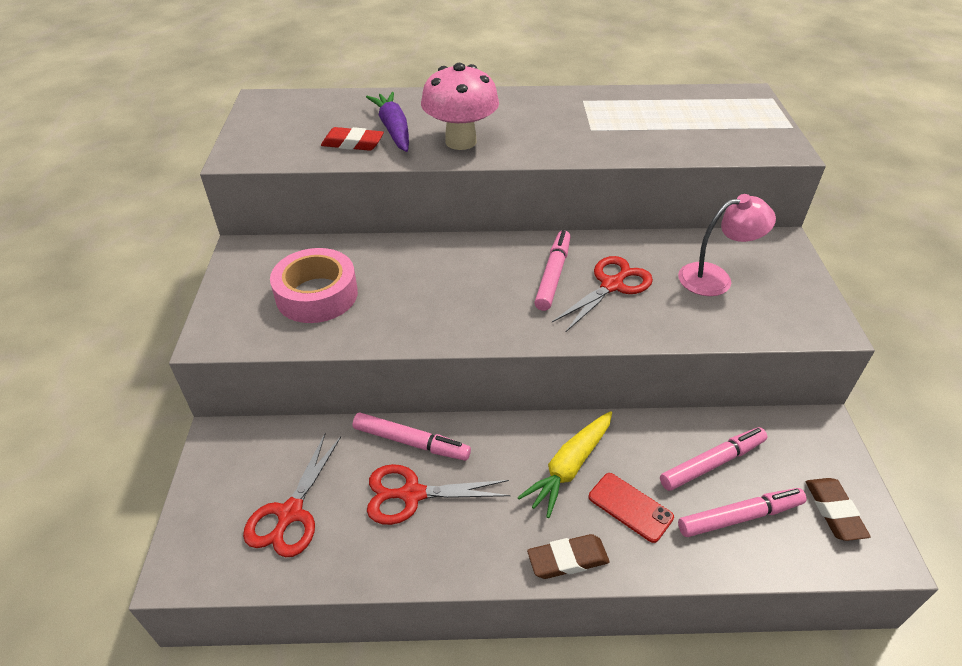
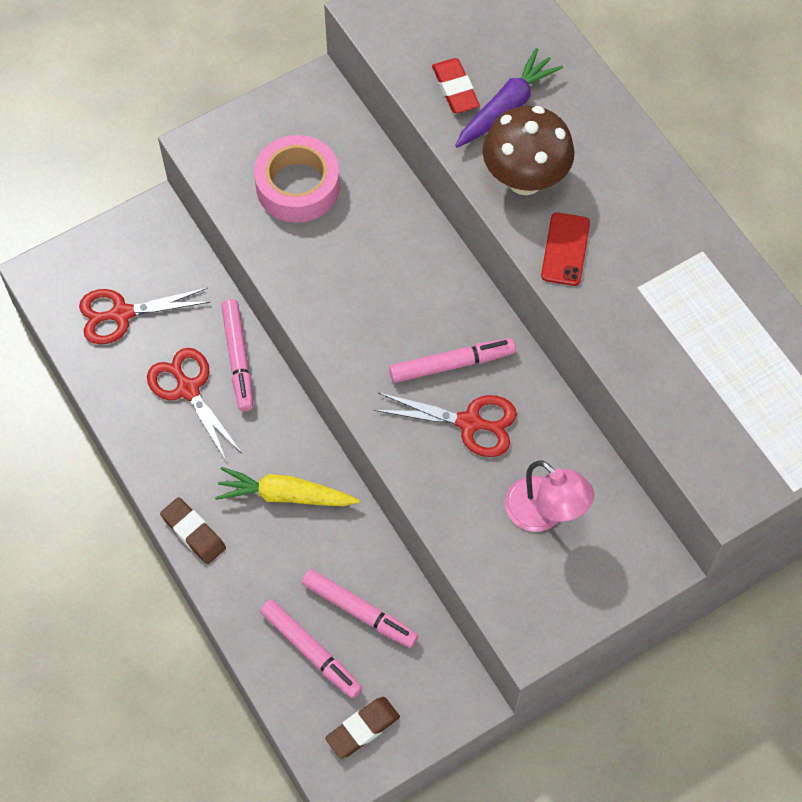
camera: 60 degrees right, 20 degrees up
pink mushroom [421,63,499,150] -> brown mushroom [483,106,574,195]
red phone [589,473,674,543] -> red phone moved to [541,213,590,286]

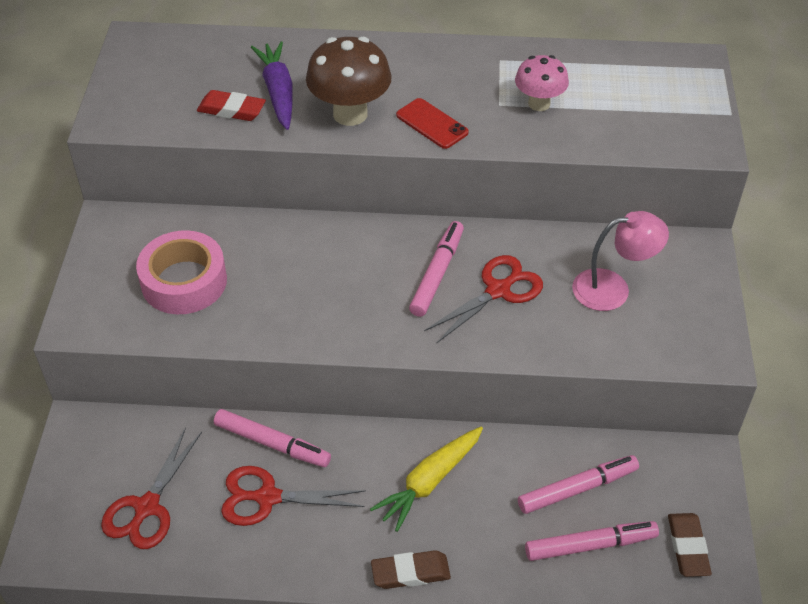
camera: 55 degrees left, 15 degrees down
none -> pink mushroom [515,55,569,111]

